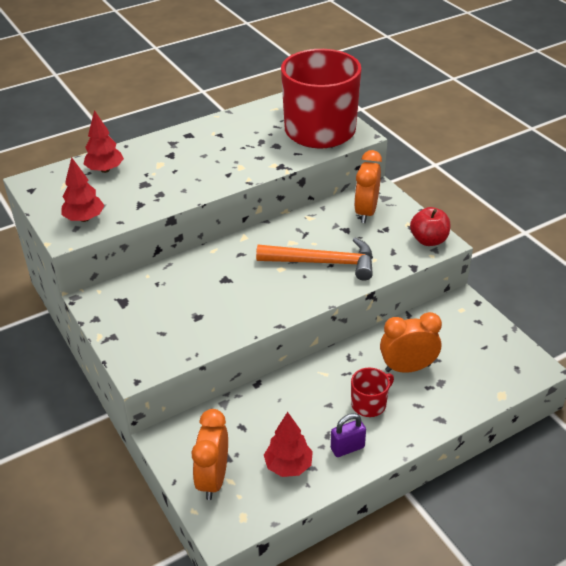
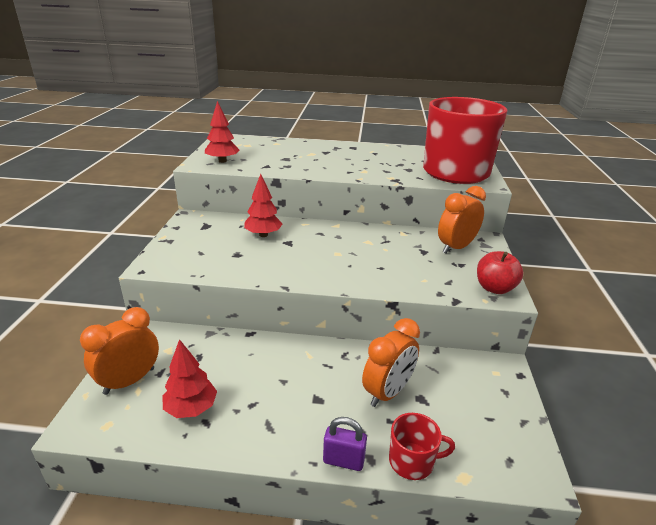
camera: 35 degrees right, 10 degrees down
red tree [84,110,124,173] -> red tree moved to [244,174,282,237]
orange hammer [256,238,373,281] -> none
purple padlock [331,413,366,457] -> purple padlock moved to [323,417,367,471]
red mug [351,368,394,417] -> red mug moved to [389,413,455,480]
orange clock [380,312,442,373] -> orange clock turned 105 degrees clockwise [362,318,420,407]

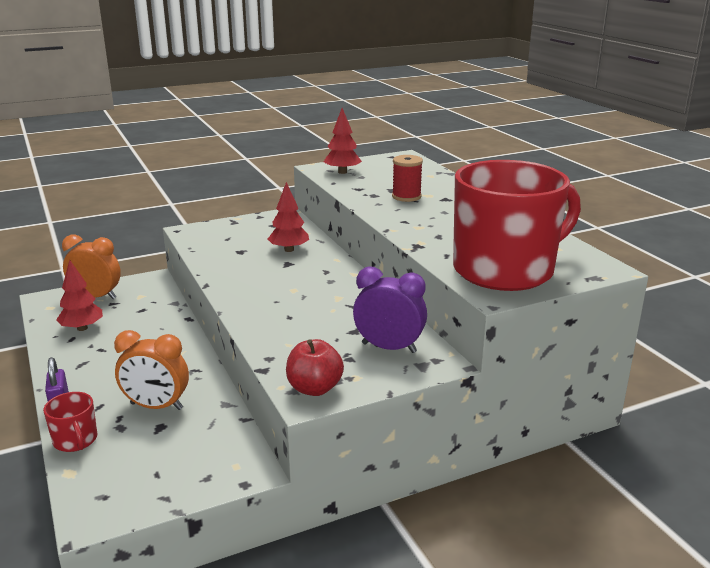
camera: 60 degrees right, 5 degrees down
orange clock [438,186,486,253] -> purple clock [353,267,427,353]
none -> red spool [392,155,423,202]

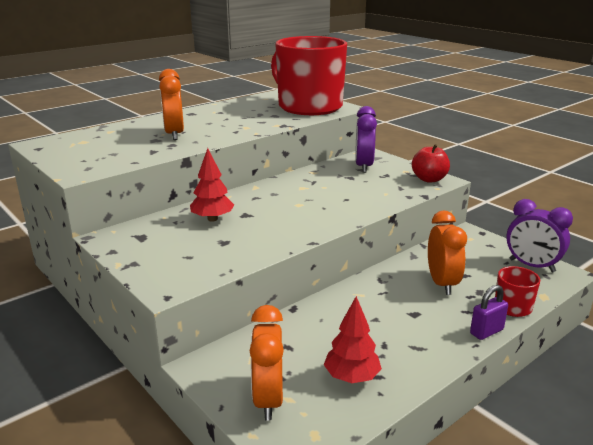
camera: 105 degrees left, 0 degrees up
red tree [324,108,362,174] -> none
red spool [392,155,423,202] -> orange clock [159,69,184,140]
none -> purple clock [506,199,573,272]

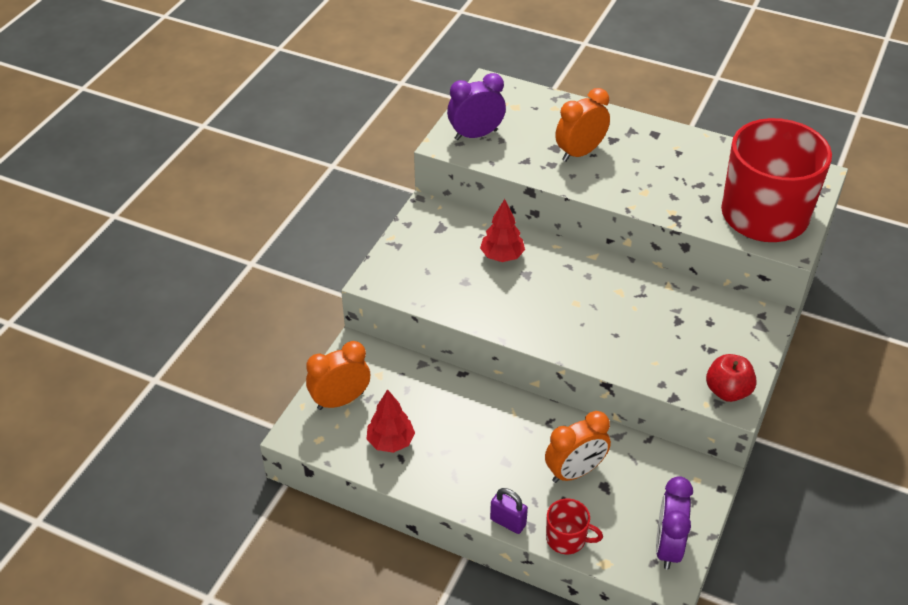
camera: 65 degrees right, 20 degrees up
purple clock [355,106,377,173] -> purple clock moved to [447,73,506,140]

